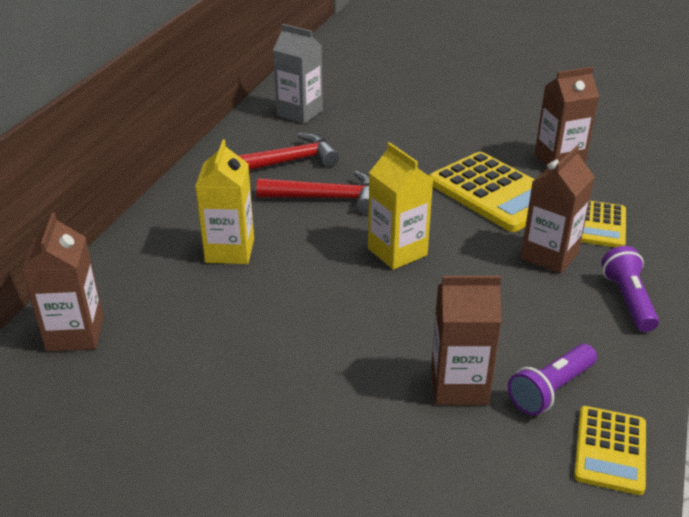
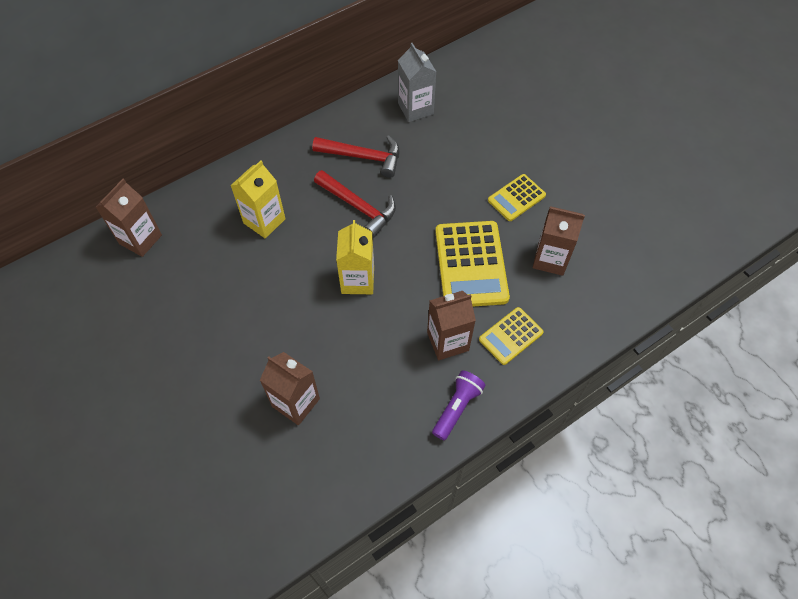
camera: 35 degrees right, 25 degrees up
purple flashlight [508,344,597,416] -> none
yellow calculator [574,406,646,495] -> yellow calculator moved to [488,174,546,221]

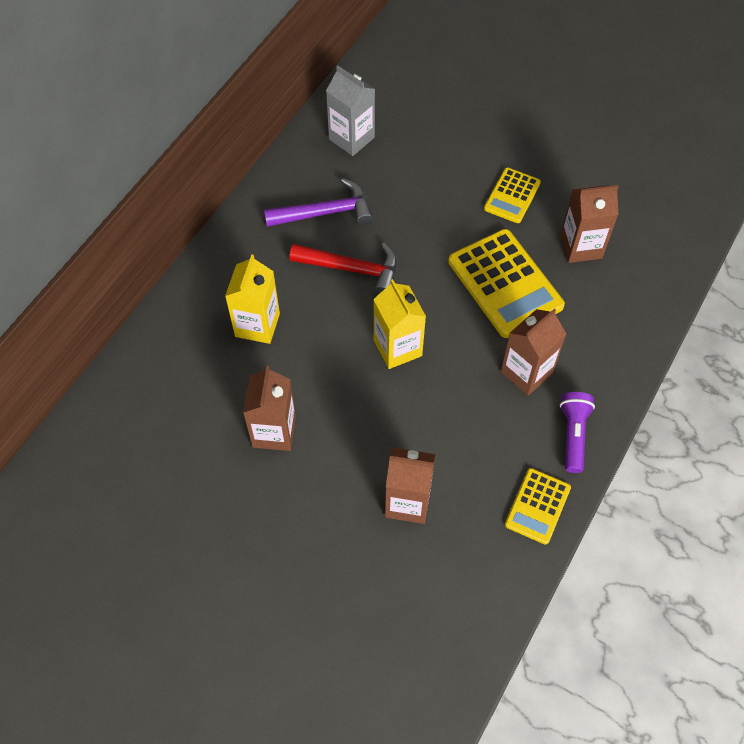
camera: 25 degrees left, 0 degrees up
brown carton [96,179,162,257] -> brown carton moved to [243,366,296,451]
red hammer [312,135,400,178] -> purple hammer [264,178,373,227]
yellow calculator [479,307,544,365] -> yellow calculator moved to [505,468,571,545]

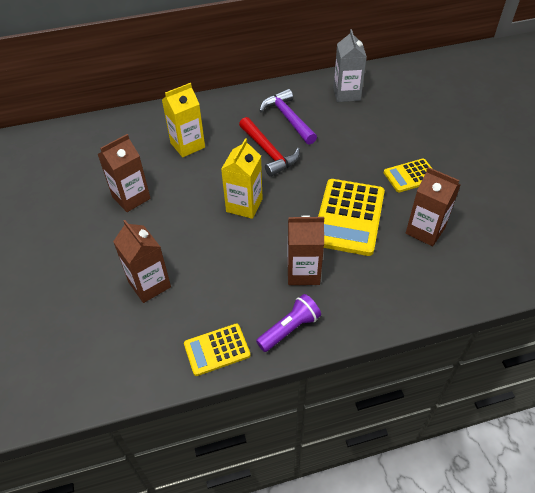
camera: 45 degrees right, 10 degrees down
purple hammer [264,178,373,227] -> purple hammer turned 150 degrees counterclockwise [259,89,317,145]

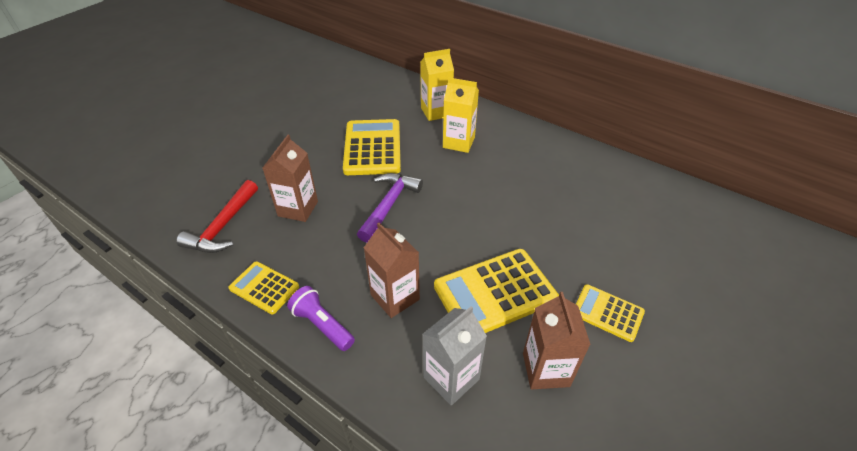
camera: 50 degrees right, 5 degrees down
brown carton [98,134,151,212] -> yellow calculator [343,119,401,175]
yellow carton [221,138,263,219] -> yellow carton moved to [420,49,454,121]
red hammer [239,117,300,177] -> red hammer moved to [176,180,258,253]
purple flashlight [256,294,321,352] -> purple flashlight turned 150 degrees counterclockwise [287,286,355,351]
purple hammer [259,89,317,145] -> purple hammer moved to [357,173,423,243]
grey carton [333,29,367,102] -> grey carton moved to [422,306,487,406]

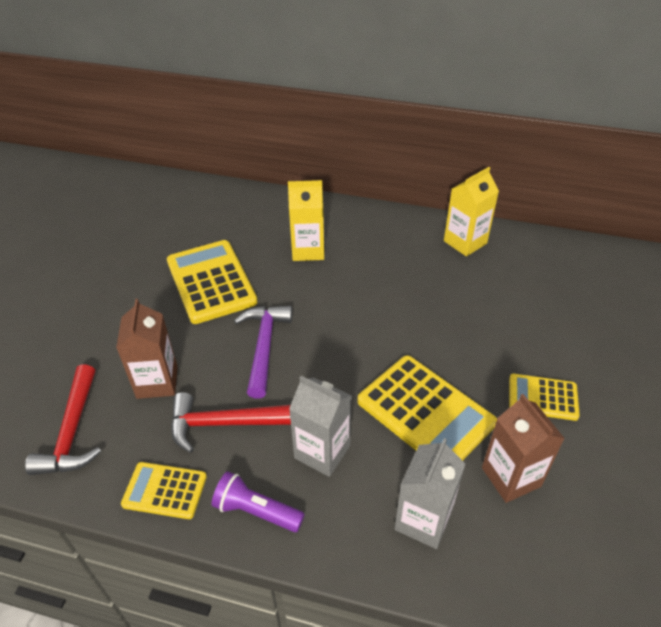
camera: 20 degrees left, 0 degrees up
brown carton [364,223,420,318] -> grey carton [289,376,352,477]
yellow carton [420,49,454,121] -> yellow carton moved to [444,167,499,256]
yellow calculator [434,249,559,333] -> yellow calculator turned 90 degrees counterclockwise [358,356,497,461]
none -> red hammer [171,392,291,453]

